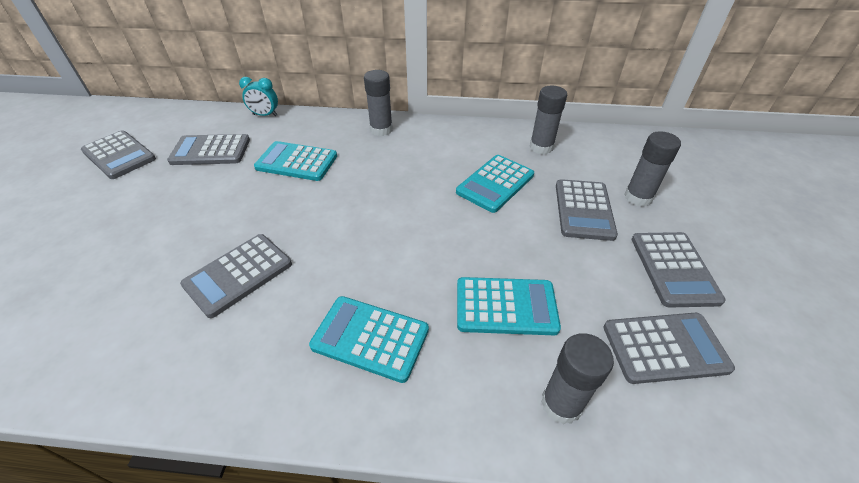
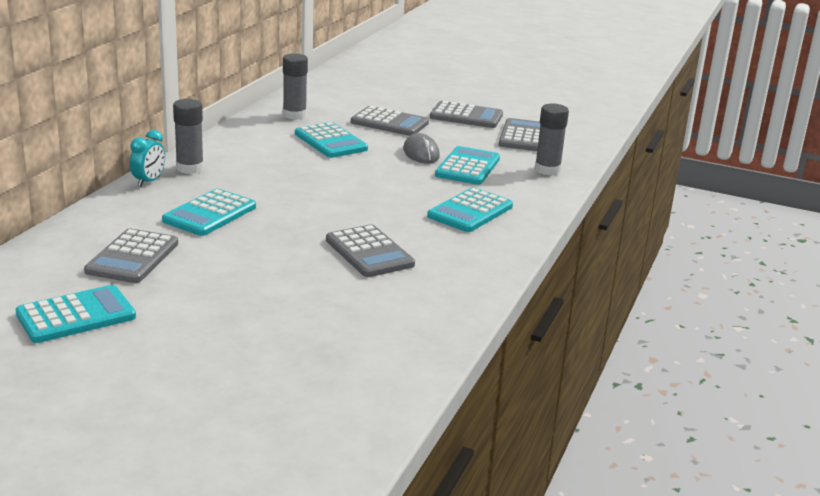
camera: 75 degrees left, 20 degrees down
grey calculator [81,130,156,179] -> turquoise calculator [16,285,136,343]
turquoise clock [239,77,278,116] -> turquoise clock moved to [130,130,165,187]
grey glue stick [624,131,681,207] -> none
none -> grey mouse [403,133,440,164]

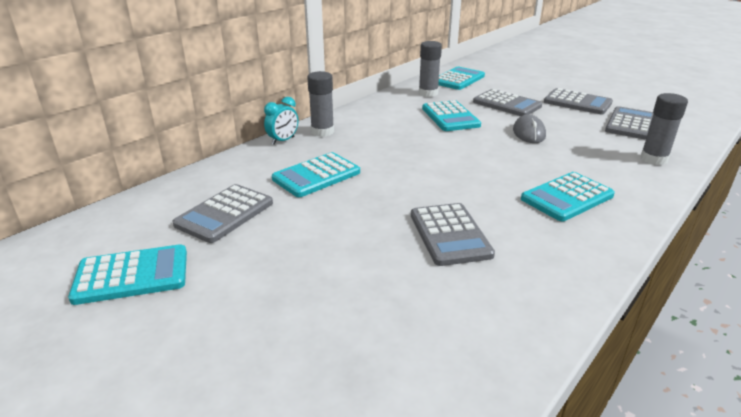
camera: 20 degrees right, 5 degrees up
turquoise calculator [435,146,500,185] -> turquoise calculator moved to [438,67,485,90]

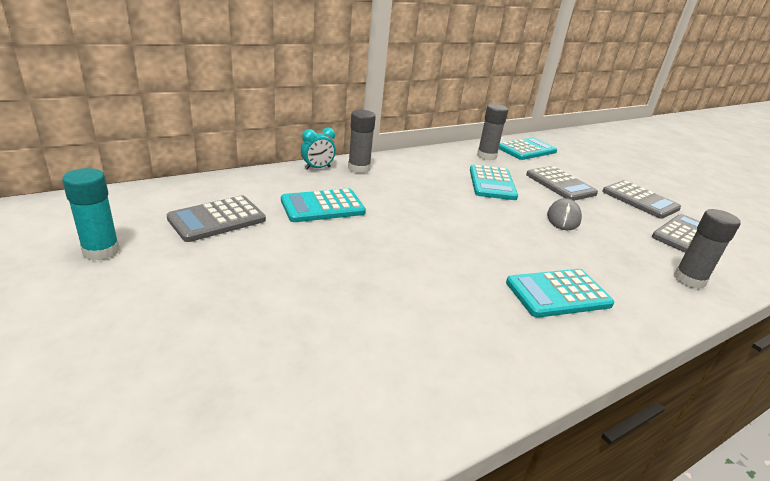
camera: 15 degrees right, 0 degrees up
turquoise calculator [68,244,187,305] -> turquoise glue stick [62,168,120,261]
grey calculator [411,203,495,266] -> none

